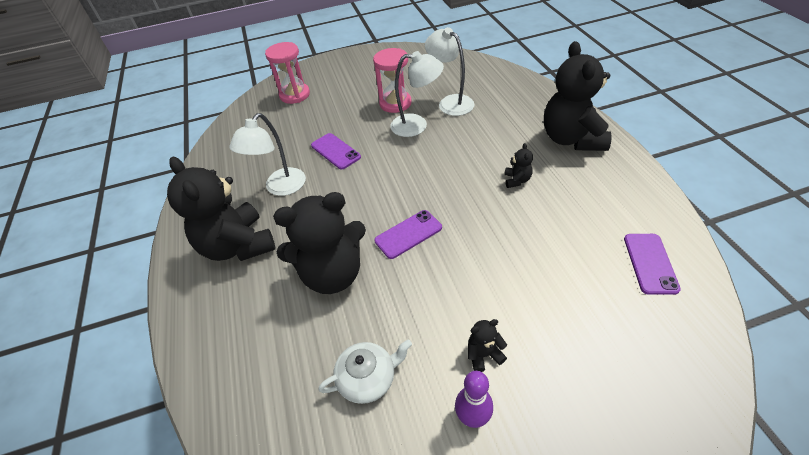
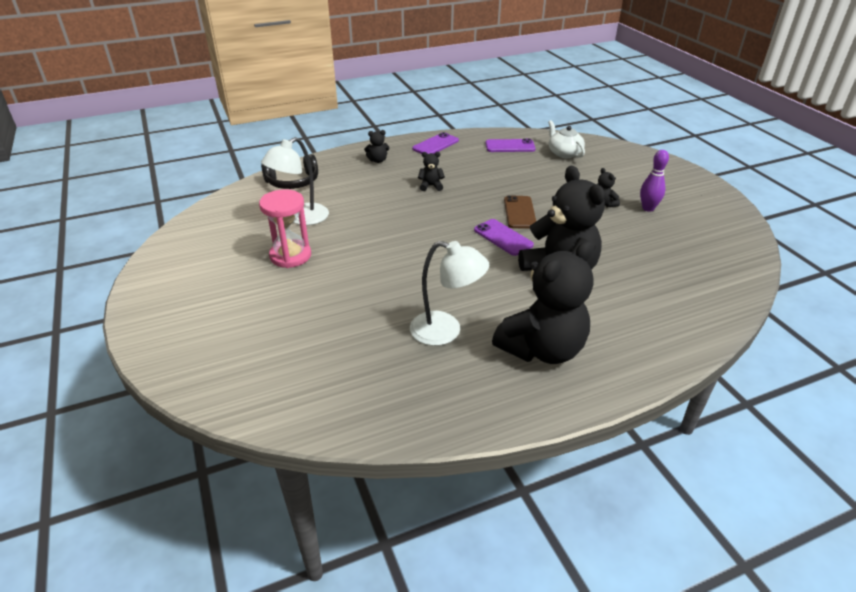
camera: 100 degrees left, 10 degrees down
pink hourglass [265,42,310,104] -> none
purple phone [311,133,361,169] -> purple phone moved to [412,132,459,154]
white teapot [318,339,412,404] -> white teapot moved to [548,120,585,158]
white lamp [390,51,444,137] -> none
black teddy bear [544,41,612,151] -> black teddy bear [364,130,390,163], size x0.40
none -> black headphones [261,154,318,189]
none -> brown phone [504,195,536,228]

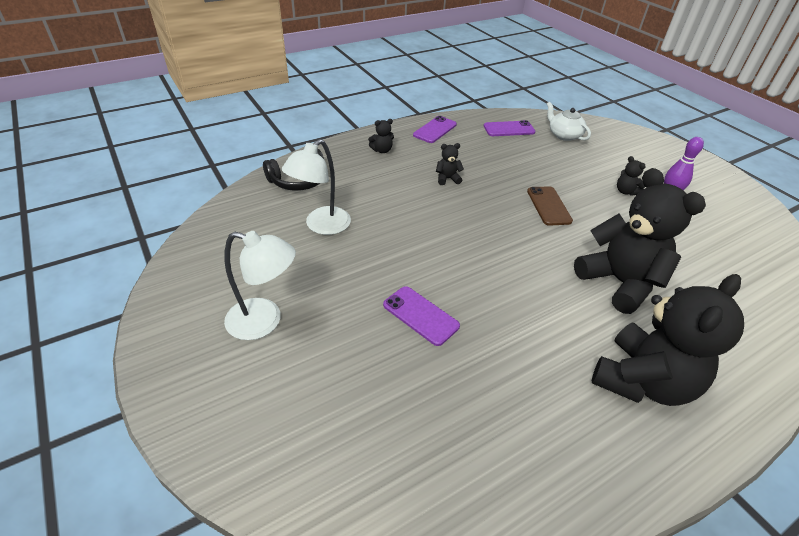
camera: 10 degrees left, 5 degrees up
pink hourglass [259,189,311,268] -> none
white lamp [410,241,489,346] -> white lamp moved to [224,231,296,340]
purple phone [474,219,534,256] -> purple phone moved to [383,286,460,346]

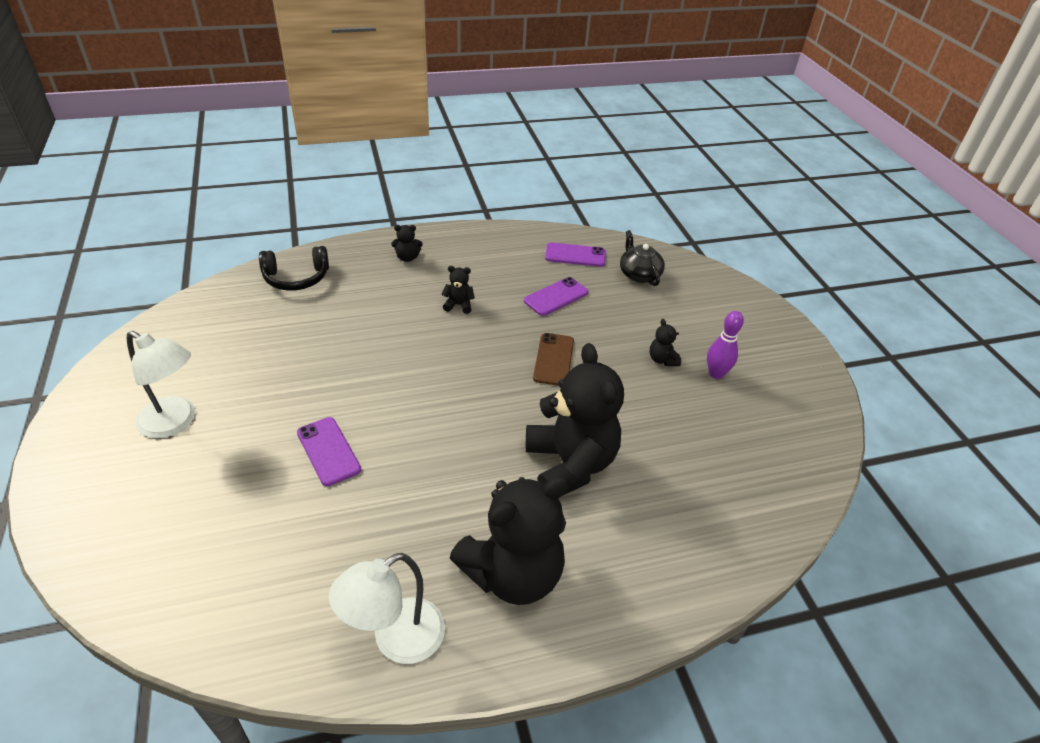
camera: 15 degrees right, 0 degrees up
white lamp [282,139,351,235] -> white lamp moved to [329,553,445,664]
purple phone [413,116,457,143] -> purple phone moved to [524,277,588,316]
white teapot [547,102,591,141] -> black teapot [620,230,665,286]

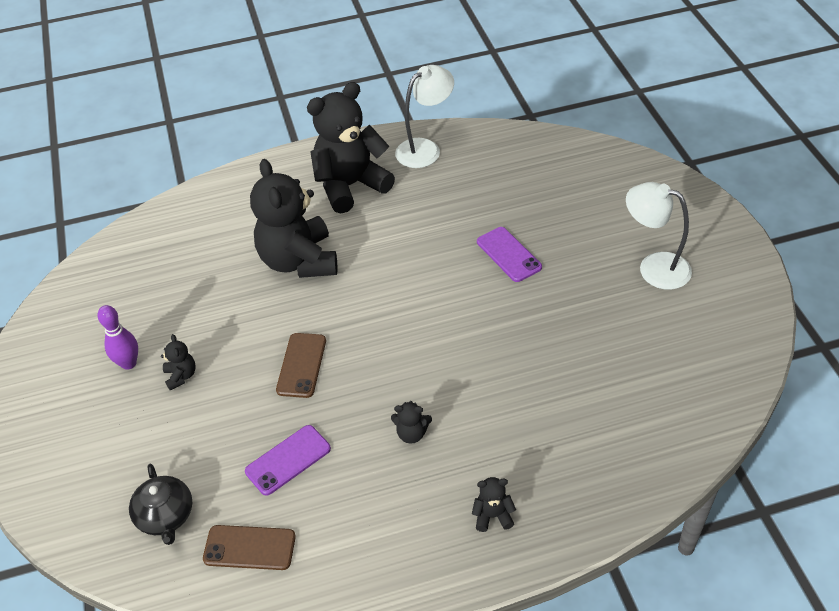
camera: 175 degrees left, 5 degrees up
black headphones [259,246,329,291] -> none
purple phone [545,242,606,267] -> brown phone [203,525,296,570]

